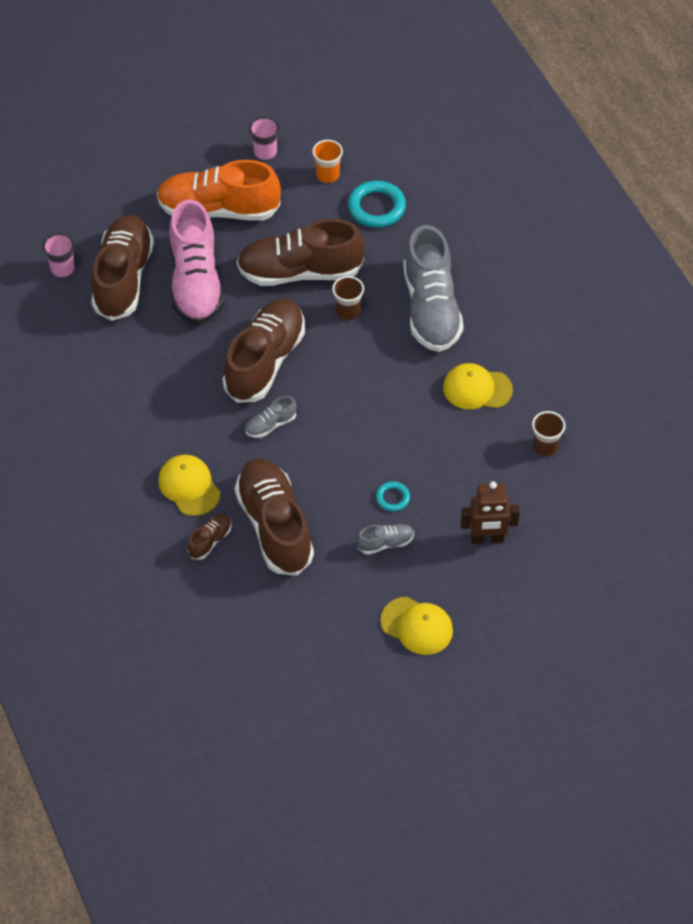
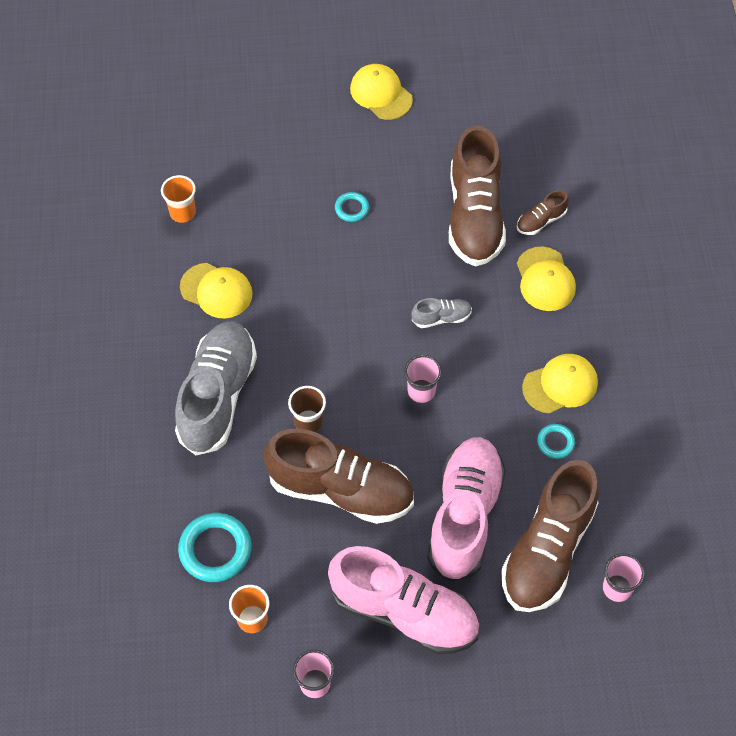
camera: 160 degrees left, 5 degrees up
orange shoe [157,160,281,221] -> pink shoe [328,546,479,654]
brown shoe [223,298,305,403] -> pink cup [404,355,442,403]
grey shoe [357,524,414,555] -> none
brown robot [461,481,520,544] -> none
brown cup [532,411,566,456] -> orange cup [161,175,196,223]
none -> yellow cap [522,354,598,414]
none -> turquoise ring [537,424,575,459]

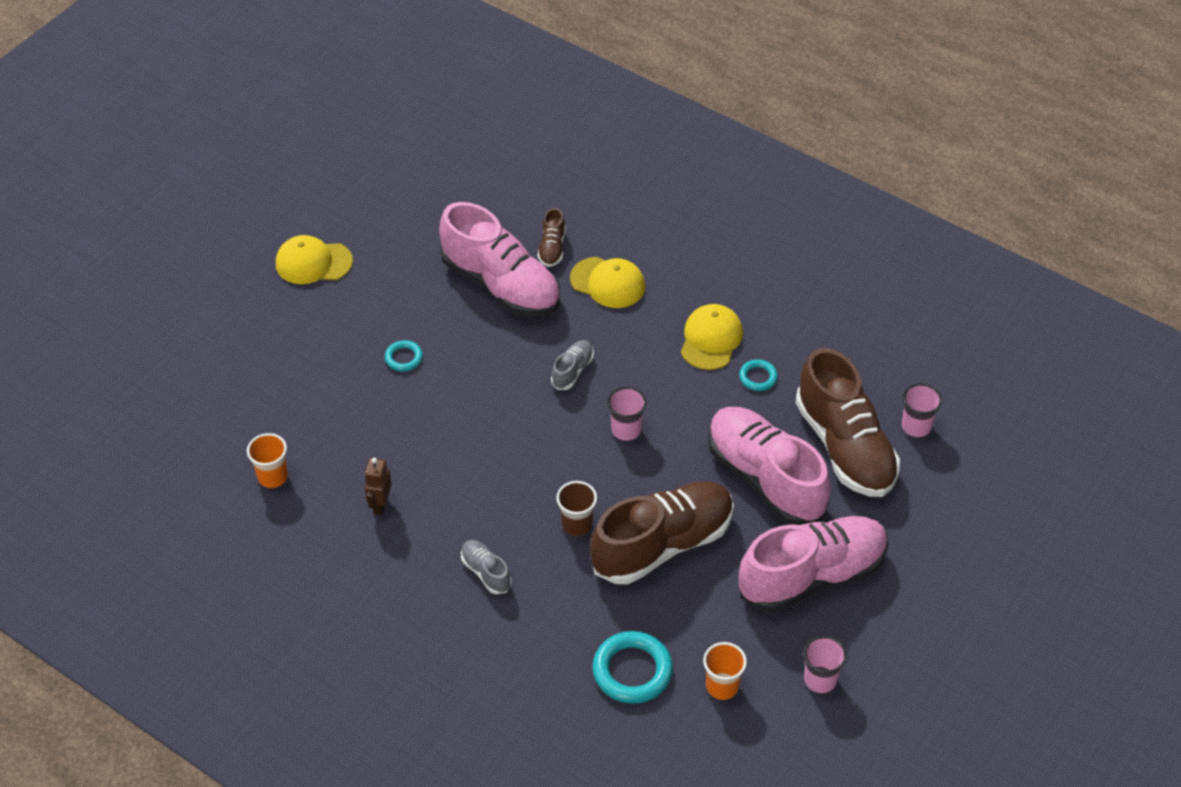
camera: 50 degrees left, 10 degrees down
grey shoe [175,321,257,455] -> grey shoe [461,540,511,594], size x0.43
yellow cap [180,263,253,319] -> brown robot [364,458,392,515]
brown shoe [449,126,506,266] -> pink shoe [439,202,560,317]

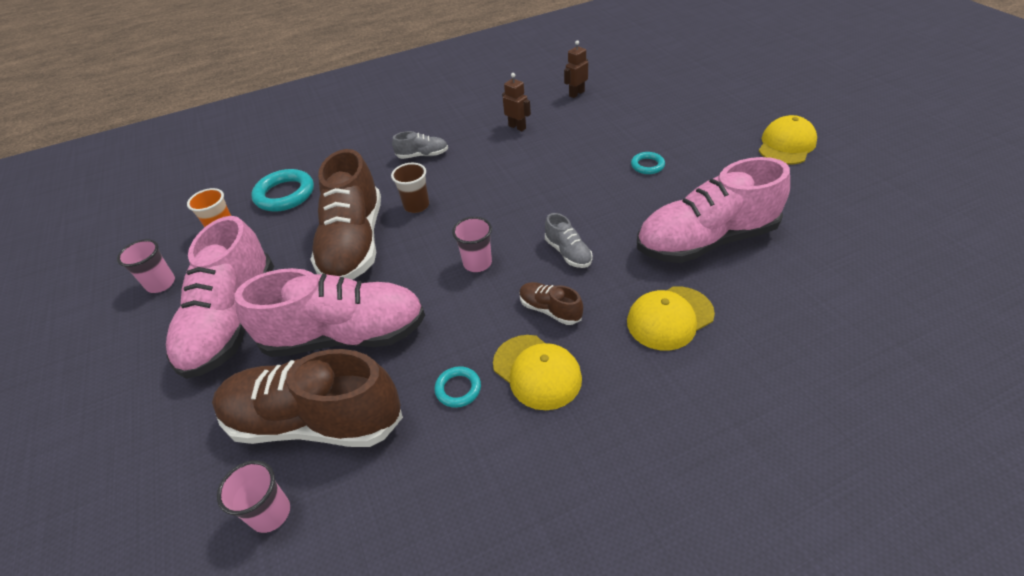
camera: 125 degrees right, 5 degrees down
orange cup [247,433,288,488] -> brown robot [564,40,588,98]
brown shoe [538,208,565,267] -> brown shoe moved to [519,282,583,325]

